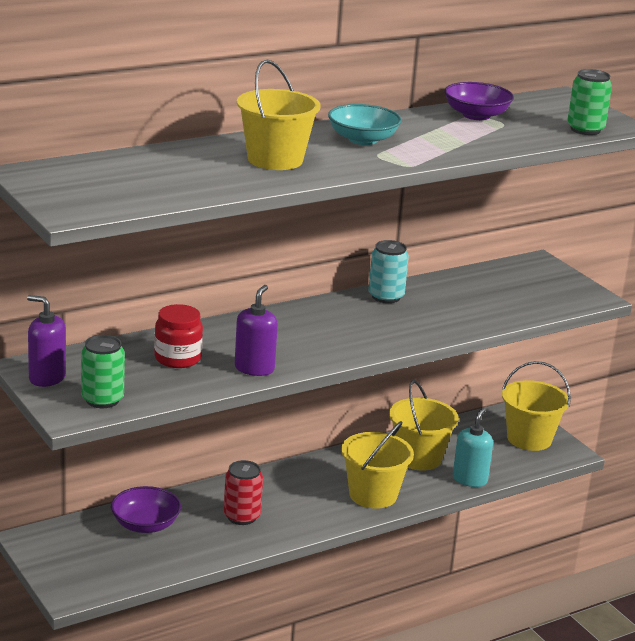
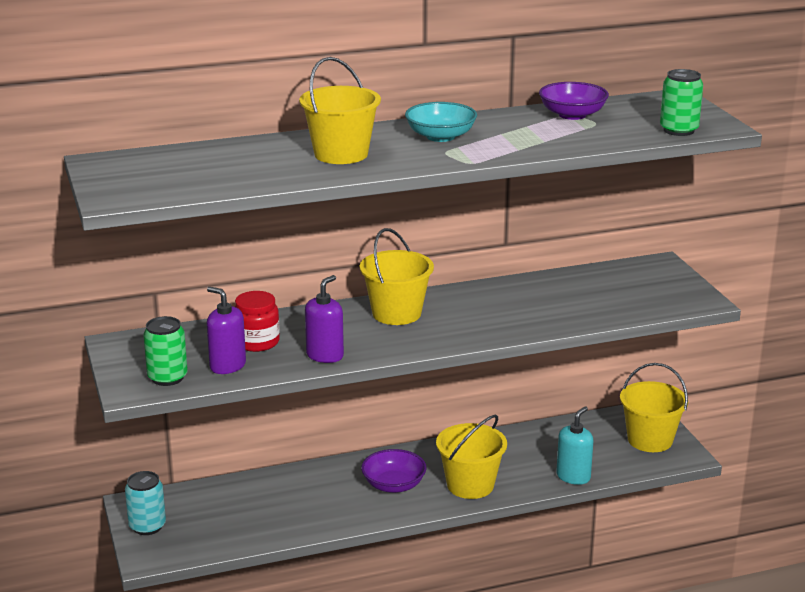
camera: 15 degrees right, 0 degrees up
purple soap dispenser [27,295,66,387] -> purple soap dispenser moved to [207,287,246,374]
purple bowl [111,486,181,533] -> purple bowl moved to [361,449,426,493]
red can [224,460,263,525] -> none
turquoise can [369,240,409,303] -> turquoise can moved to [125,471,166,535]
yellow bucket [389,380,459,471] -> yellow bucket moved to [360,228,434,325]

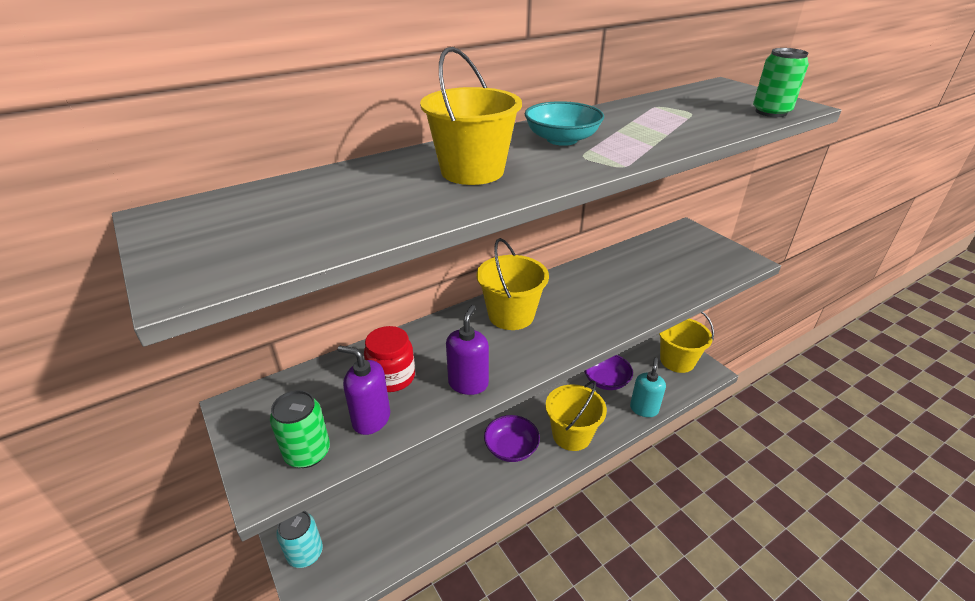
camera: 15 degrees left, 10 degrees up
purple bowl [539,82,609,120] -> purple bowl moved to [584,355,633,390]

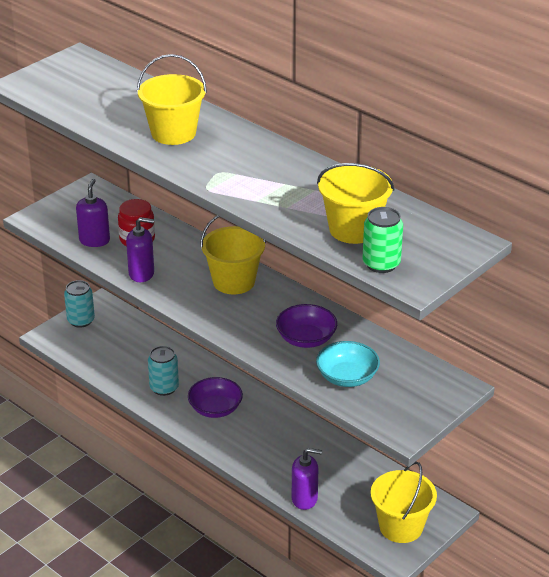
camera: 75 degrees right, 0 degrees up
green can [270,390,330,468] -> none
turquoise bowl [525,101,604,146] -> turquoise bowl moved to [316,341,380,387]
yellow bucket [546,381,607,451] -> yellow bucket moved to [317,163,394,244]
purple bowl [584,355,633,390] -> purple bowl moved to [276,304,337,348]
turquoise soap dispenser [630,357,666,417] -> purple soap dispenser [292,448,322,510]
none -> turquoise can [148,346,179,396]

